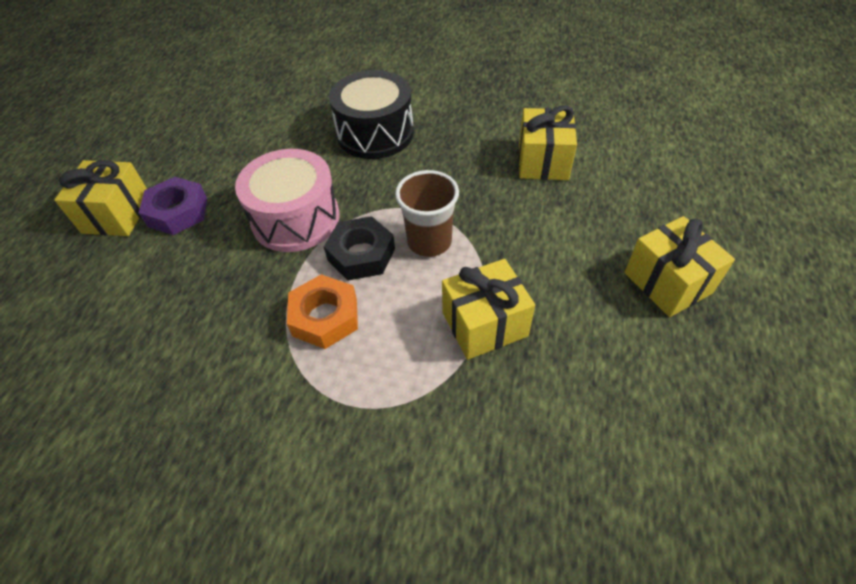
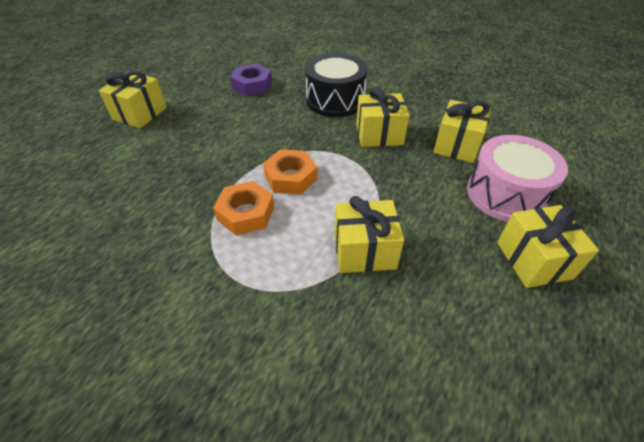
camera: 15 degrees right, 5 degrees down
purple nut [139,177,207,235] -> purple nut moved to [230,64,272,96]
pink drum [235,149,340,252] -> pink drum moved to [467,135,568,222]
black nut [324,216,395,280] -> orange nut [263,149,317,195]
brown cup [395,170,459,257] -> none
none -> yellow gift [356,87,410,147]

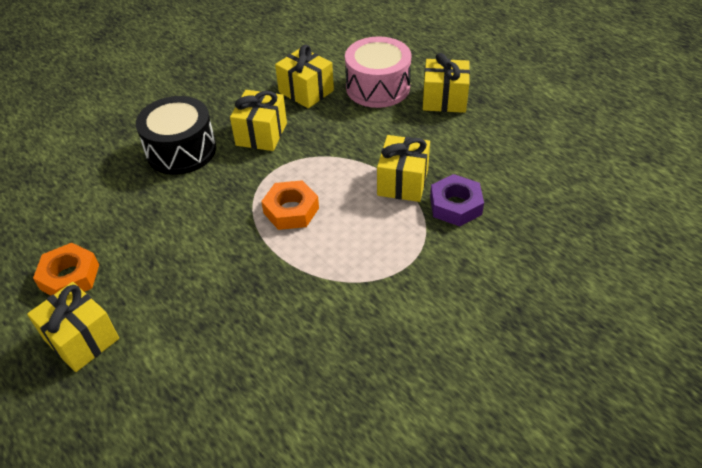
camera: 70 degrees left, 0 degrees up
orange nut [213,181,274,235] -> orange nut moved to [33,243,99,295]
purple nut [230,64,272,96] -> purple nut moved to [430,174,484,227]

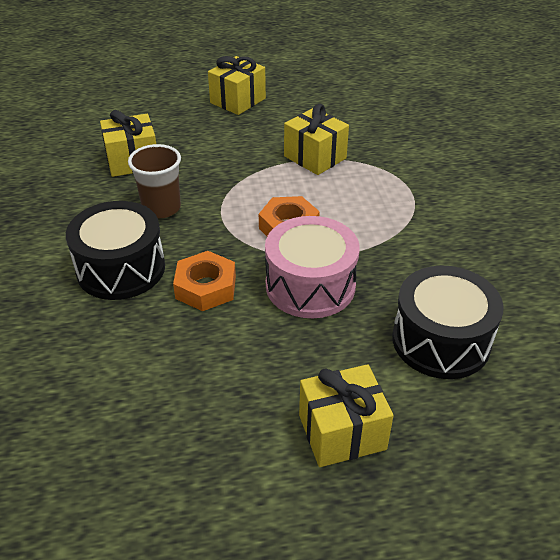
camera: 60 degrees left, 5 degrees down
orange nut [33,243,99,295] -> orange nut moved to [173,251,236,311]
yellow gift [230,90,287,151] -> brown cup [128,144,181,218]
pink drum [345,36,411,108] -> pink drum moved to [265,216,360,318]
purple nut [430,174,484,227] -> none
none -> black drum [392,266,504,379]

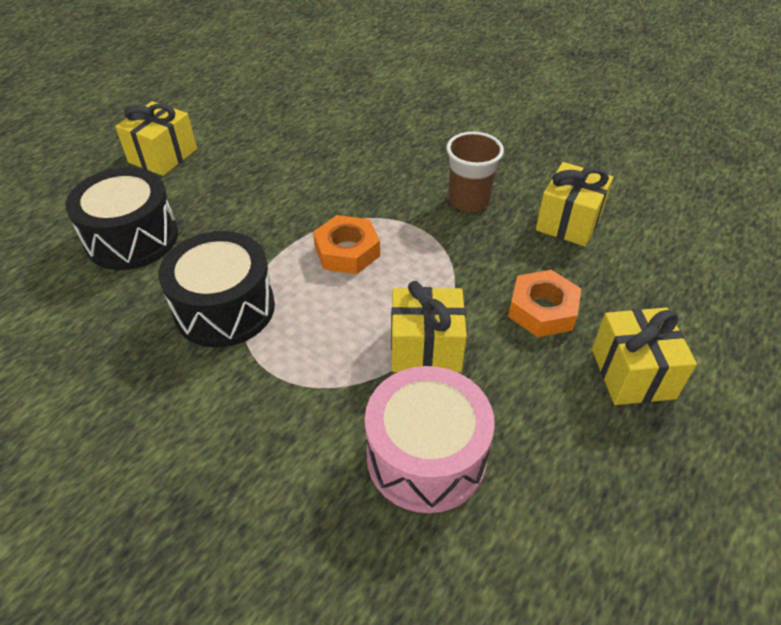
camera: 135 degrees right, 5 degrees up
black drum [66,201,165,300] -> black drum moved to [159,231,275,348]
orange nut [173,251,236,311] -> orange nut moved to [508,270,581,337]
pink drum [265,216,360,318] -> pink drum moved to [365,366,495,513]

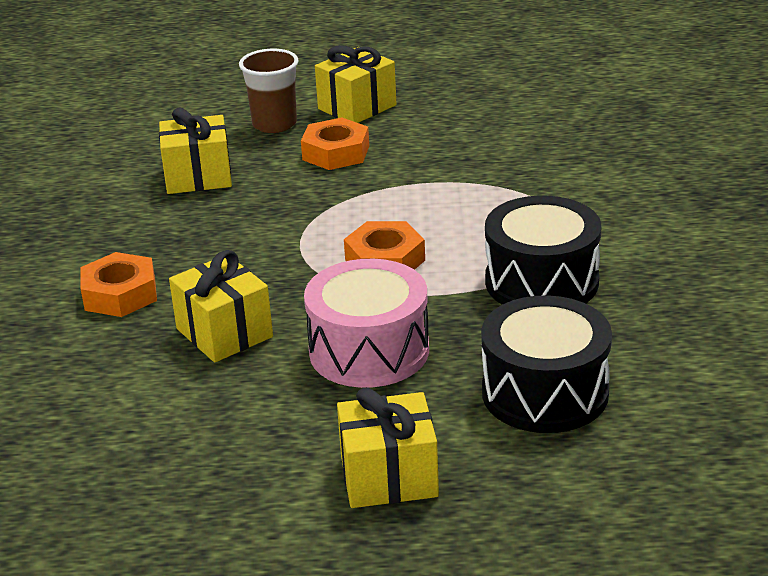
camera: 125 degrees left, 15 degrees down
pink drum [365,366,495,513] -> pink drum moved to [304,259,429,388]
yellow gift [391,281,467,372] -> yellow gift moved to [169,250,273,362]
brown cup [446,132,504,212] -> brown cup moved to [239,49,299,133]
none -> orange nut [80,252,157,317]

